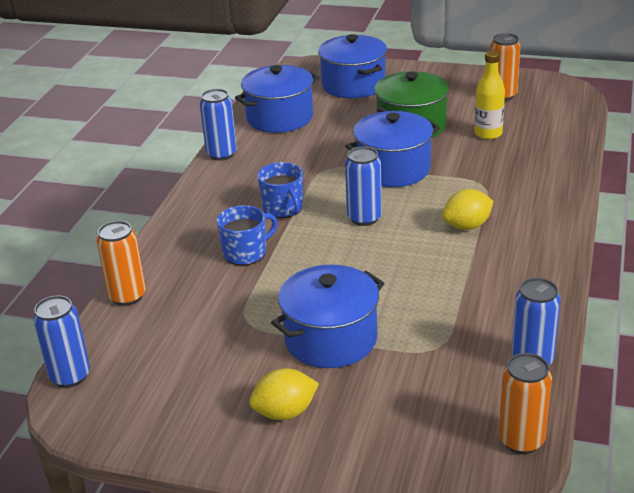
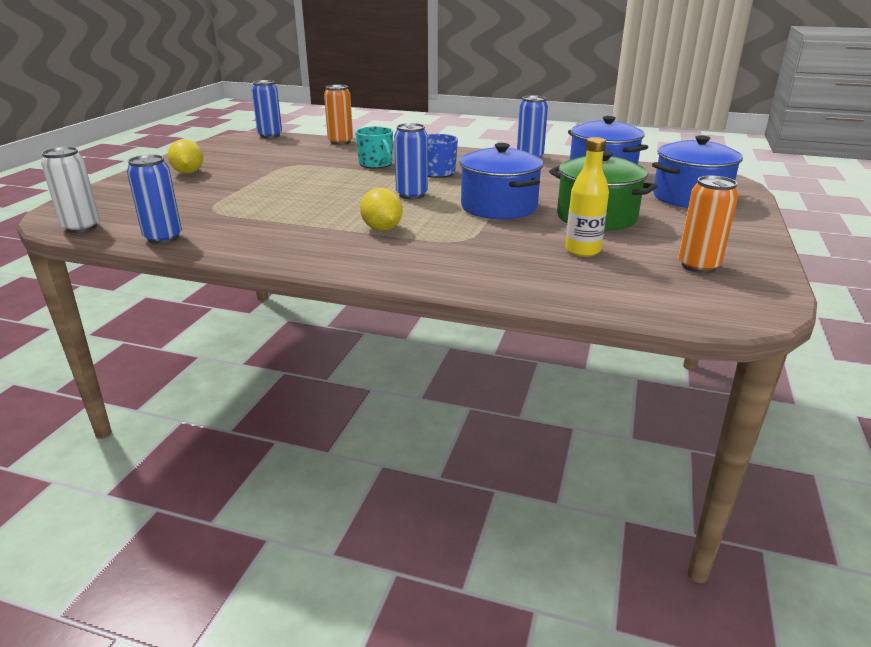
camera: 90 degrees right, 5 degrees down
blue mug [216,205,278,266] -> turquoise mug [355,126,393,168]
blue pot [271,265,384,368] -> none
orange can [498,353,552,454] -> white can [41,147,100,233]

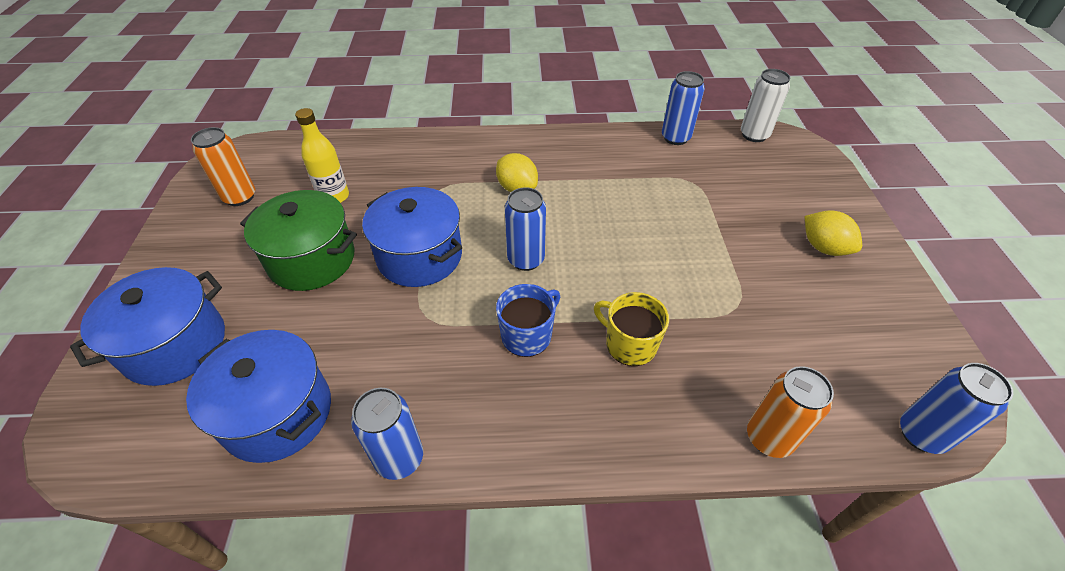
camera: 160 degrees right, 20 degrees up
turquoise mug [355,126,393,168] -> yellow mug [594,292,669,366]

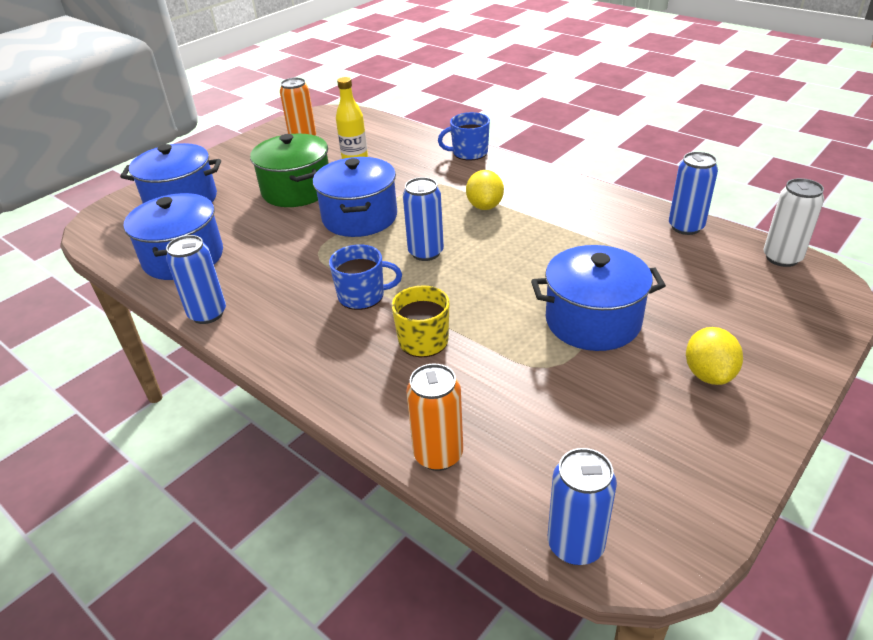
camera: 45 degrees right, 10 degrees down
none -> blue mug [438,112,490,161]
none -> blue pot [531,245,666,351]

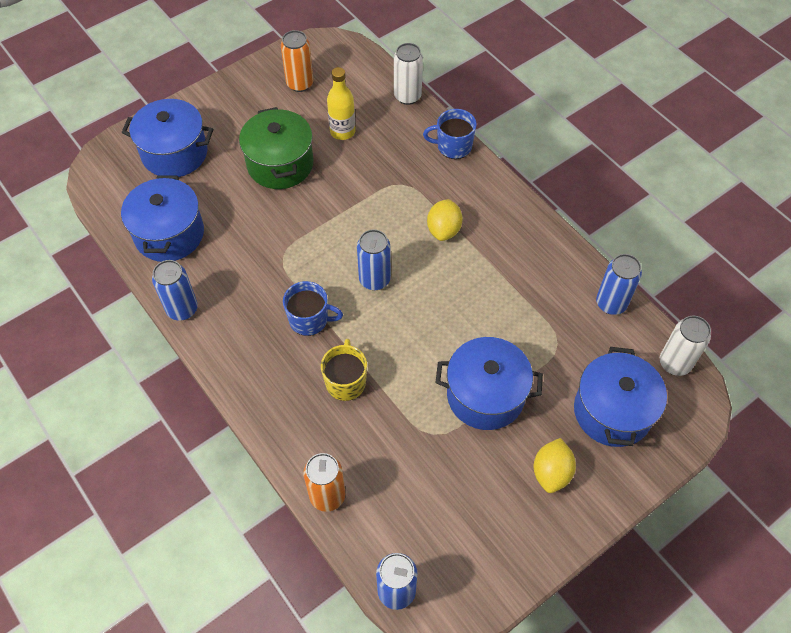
camera: 10 degrees right, 20 degrees up
blue pot [313,157,397,237] -> blue pot moved to [574,347,667,447]
none -> white can [394,43,423,105]

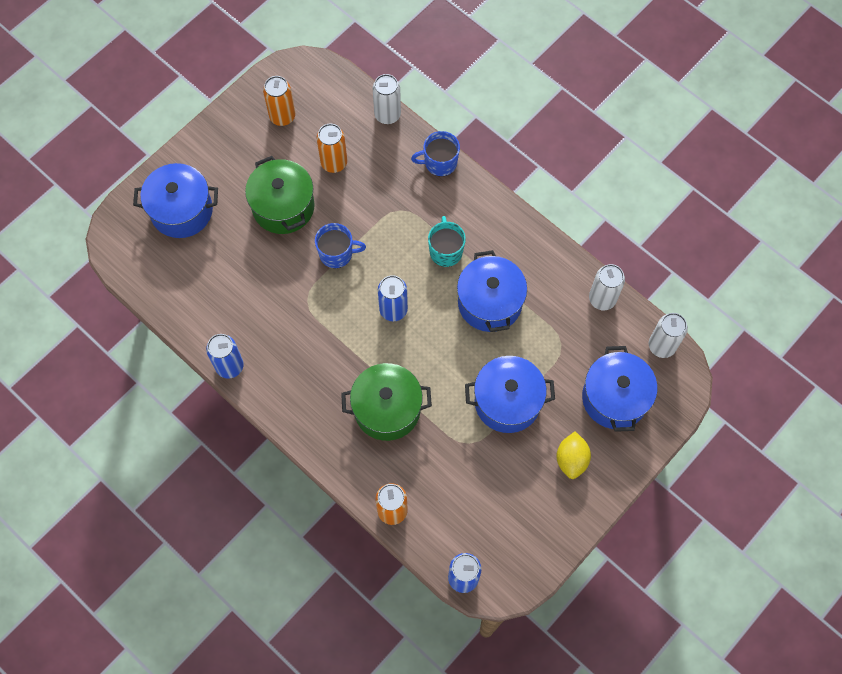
camera: 10 degrees left, 10 degrees up
blue pot [121,176,204,262] -> blue pot moved to [457,250,527,332]
blue mug [283,281,343,336] -> blue mug moved to [315,223,366,268]
yellow mug [321,339,367,401] -> green pot [341,363,432,441]
yellow bottle [327,67,356,140] -> orange can [316,124,347,173]
yellow lemon [427,199,463,241] -> turquoise mug [428,216,466,267]
blue can [596,254,642,315] -> white can [589,264,625,311]

